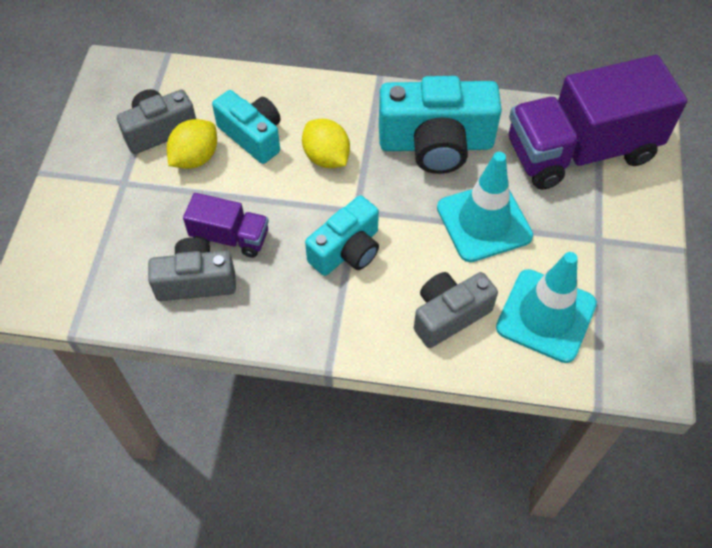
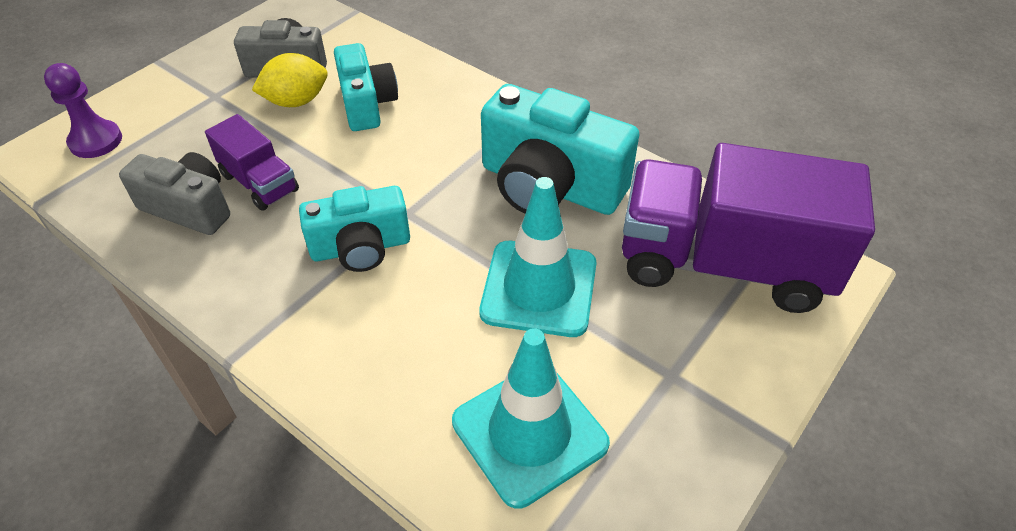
camera: 30 degrees right, 10 degrees down
yellow lemon [302,119,350,168] -> none
grey camera [414,272,498,348] -> none
none -> purple pawn [44,63,122,158]

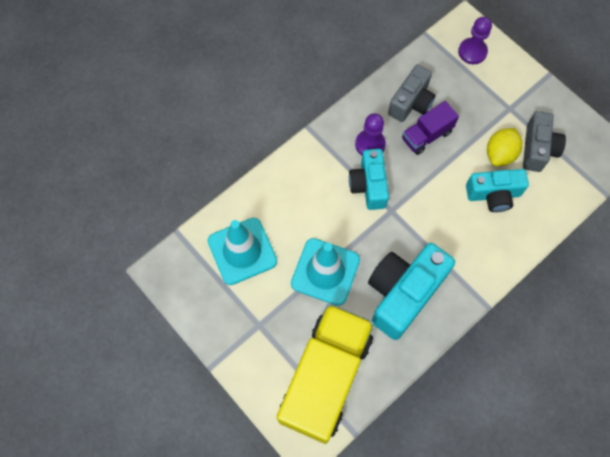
camera: 100 degrees right, 20 degrees up
yellow lemon [252,53,327,107] -> yellow lemon turned 45 degrees clockwise [487,128,522,166]
purple truck [622,143,875,313] -> yellow truck [277,304,374,444]
none -> purple pawn [355,113,386,155]

